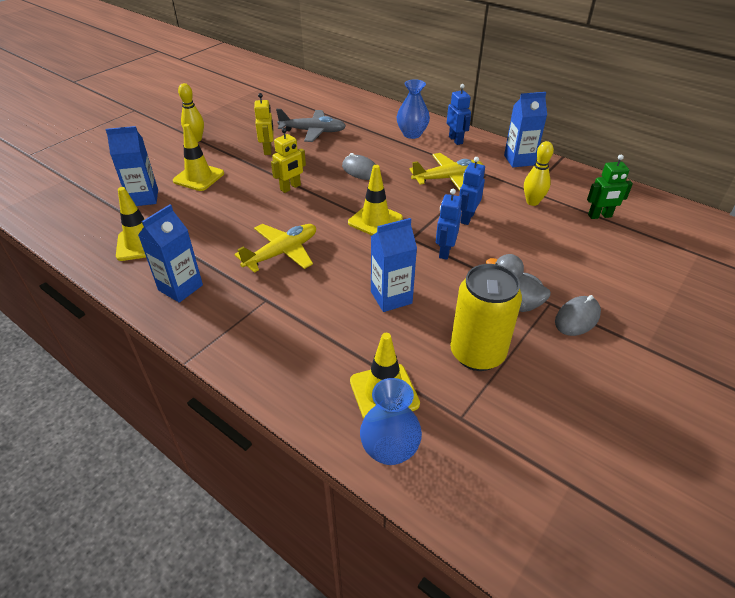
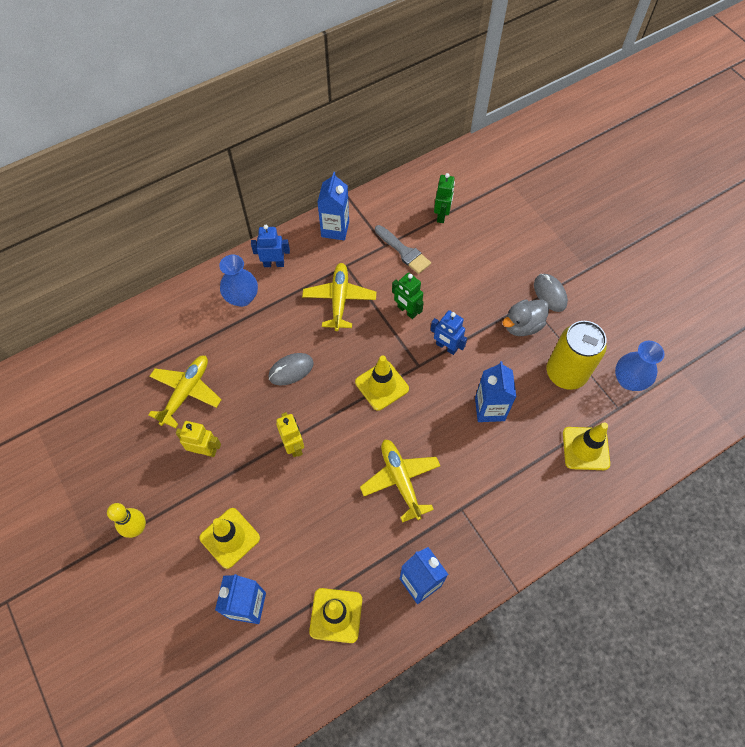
camera: 70 degrees left, 20 degrees up
grey plane [276,109,346,142] -> yellow plane [148,356,222,429]
blue vase [360,378,422,465] -> blue vase moved to [615,341,664,391]
blue robot [459,157,485,225] -> green robot [392,273,424,319]
yellow bowling pin [524,141,554,206] -> grey brush [375,225,431,274]

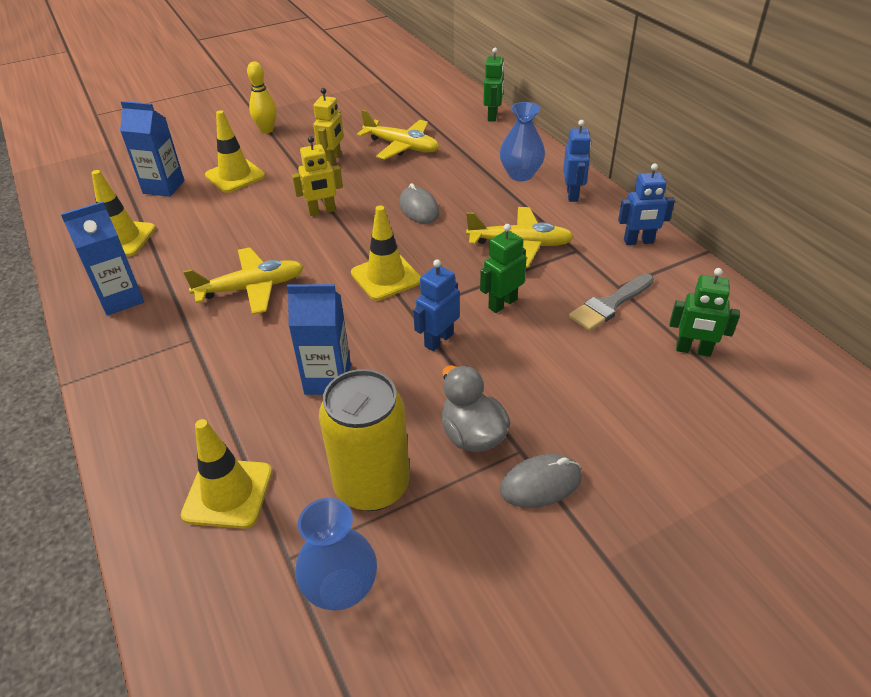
camera: 95 degrees right, 20 degrees down
blue carton [317,172,349,240] -> blue robot [618,163,675,245]
none -> green robot [483,48,504,122]

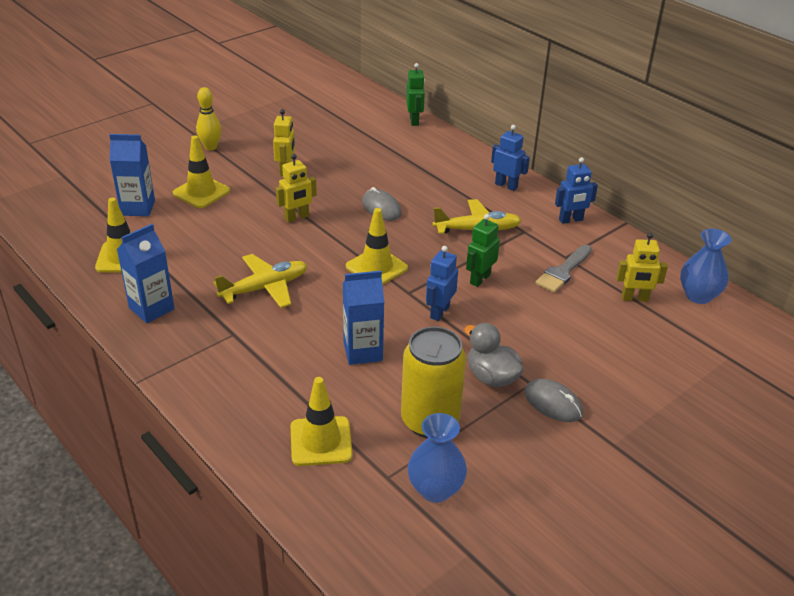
camera: 15 degrees left, 5 degrees down
yellow plane [357,110,439,160] -> none
blue vase [500,102,545,181] -> blue vase moved to [680,229,731,304]
grey mouse [500,454,582,508] -> grey mouse turned 75 degrees clockwise [524,379,583,422]
blue robot [563,120,591,202] -> blue robot turned 45 degrees counterclockwise [491,125,530,191]
green robot [669,268,740,357] -> yellow robot [616,233,668,302]

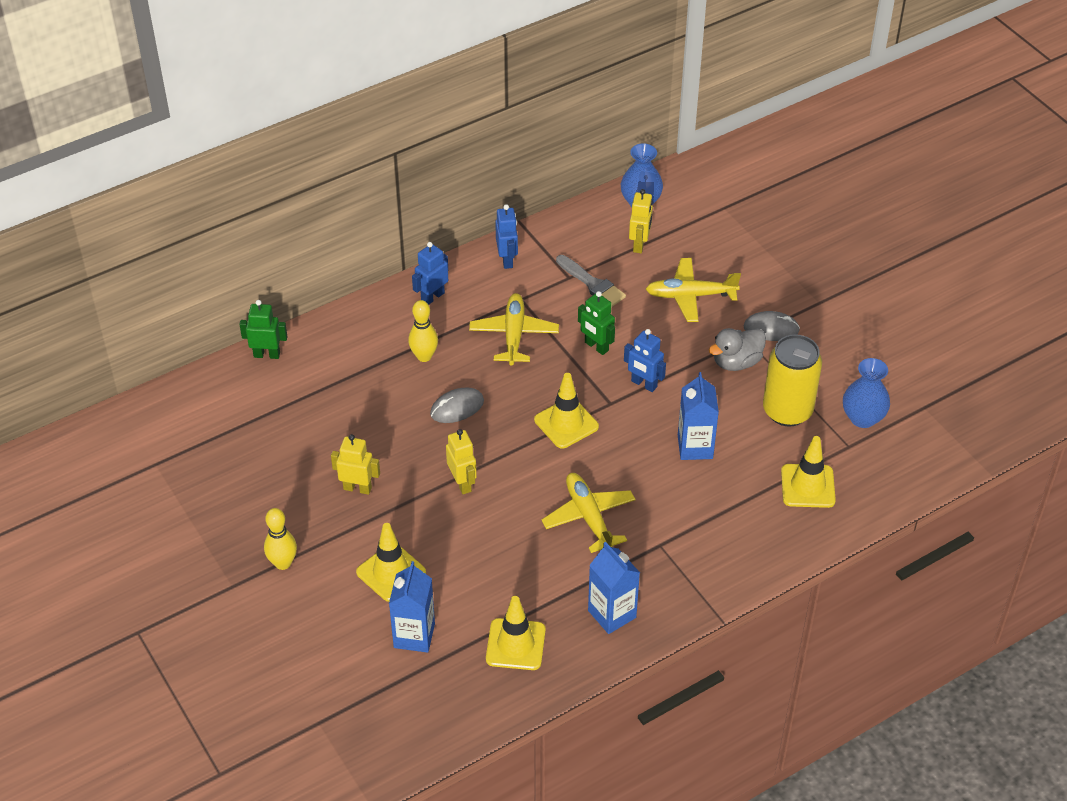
camera: 80 degrees left, 10 degrees up
grey mouse [524,379,583,422] -> grey mouse turned 45 degrees clockwise [744,311,800,341]
none -> yellow bowling pin [408,300,438,362]
none -> yellow plane [646,258,741,322]

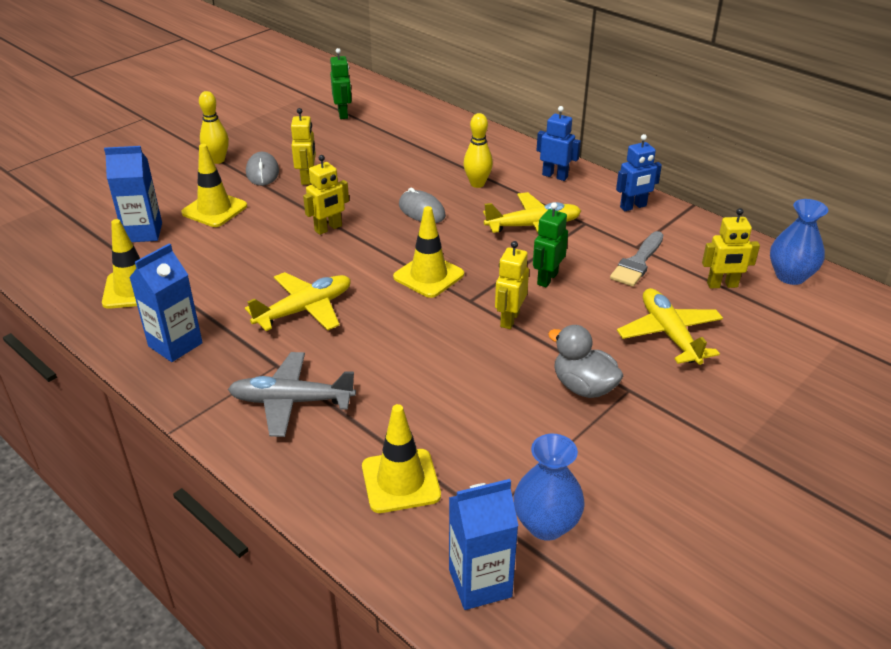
camera: 75 degrees right, 10 degrees down
green robot [239,300,288,359] -> green robot moved to [330,48,352,119]
blue robot [624,329,666,392] -> yellow robot [495,241,529,329]
blue carton [678,372,719,460] -> blue carton moved to [449,479,518,610]
grey mouse [744,311,800,341] -> grey mouse moved to [246,152,279,186]
yellow can [763,334,822,427] -> none
none -> grey plane [228,352,356,437]

